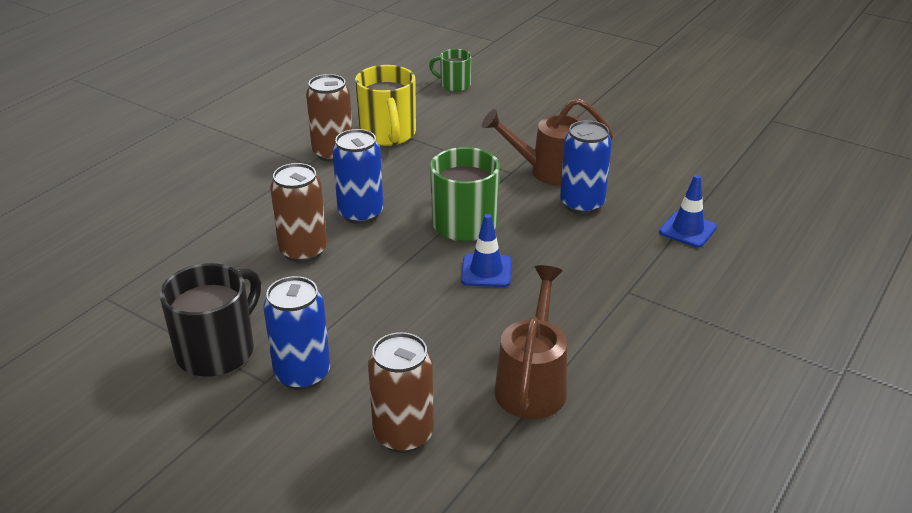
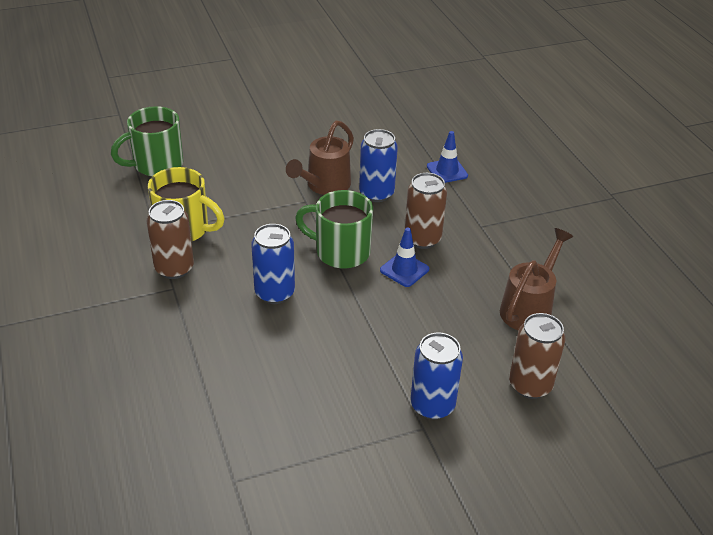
camera: 55 degrees left, 5 degrees up
black mug [160,263,261,377] -> none
brown can [270,163,327,263] -> brown can moved to [405,173,447,249]
green mug [429,49,472,92] -> green mug [111,106,183,176], size x1.72
brown watering can [494,265,567,419] -> brown watering can turned 75 degrees clockwise [500,228,573,331]

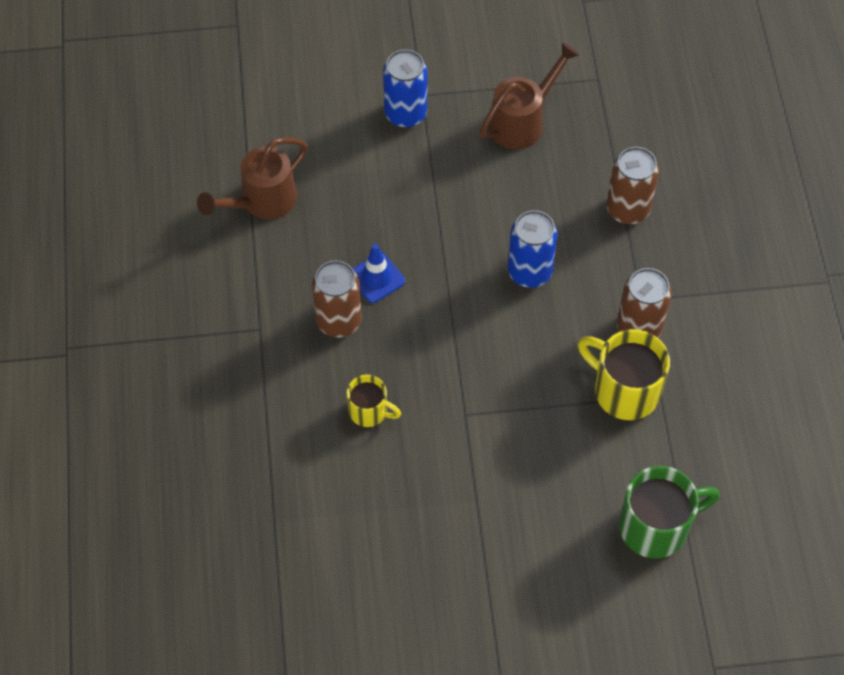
camera: 165 degrees left, 20 degrees up
brown watering can [286,121,354,195] -> brown watering can moved to [479,42,579,149]
green mug [295,190,373,269] -> none
blue can [359,129,398,202] -> yellow mug [346,375,401,427]
blue traffic cone [427,131,468,183] -> none
brown can [509,313,566,399] -> brown can moved to [607,147,659,224]

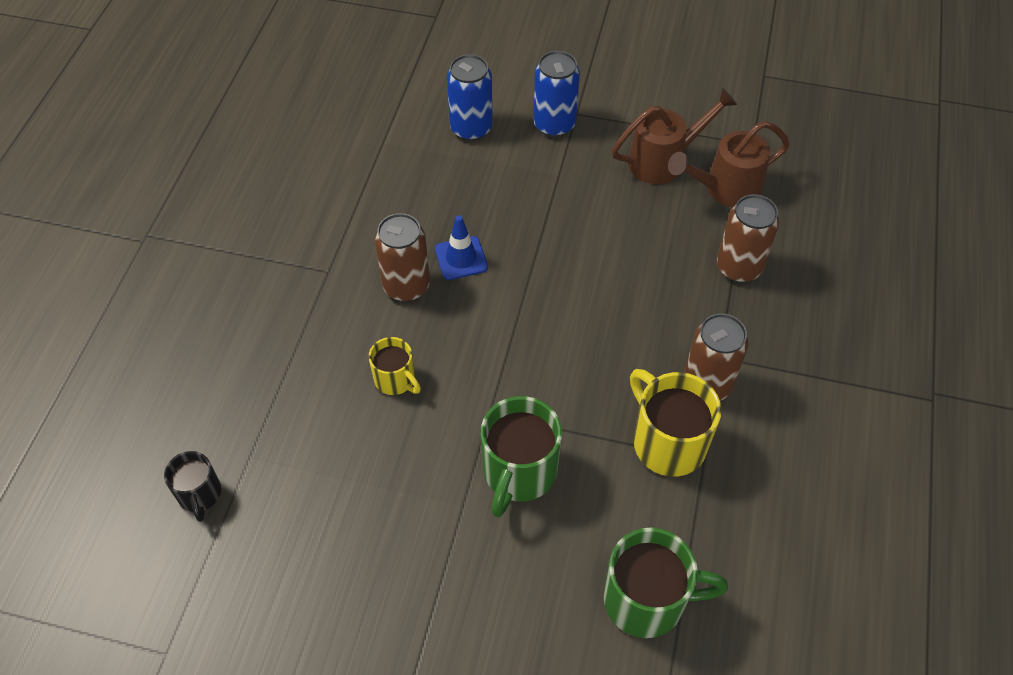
camera: 20 degrees right, 5 degrees down
brown watering can [197,137,308,220] -> brown watering can moved to [668,121,790,207]
blue can [508,210,558,288] -> blue can moved to [447,54,493,141]
none -> black mug [164,451,221,522]
none -> green mug [481,396,562,517]

